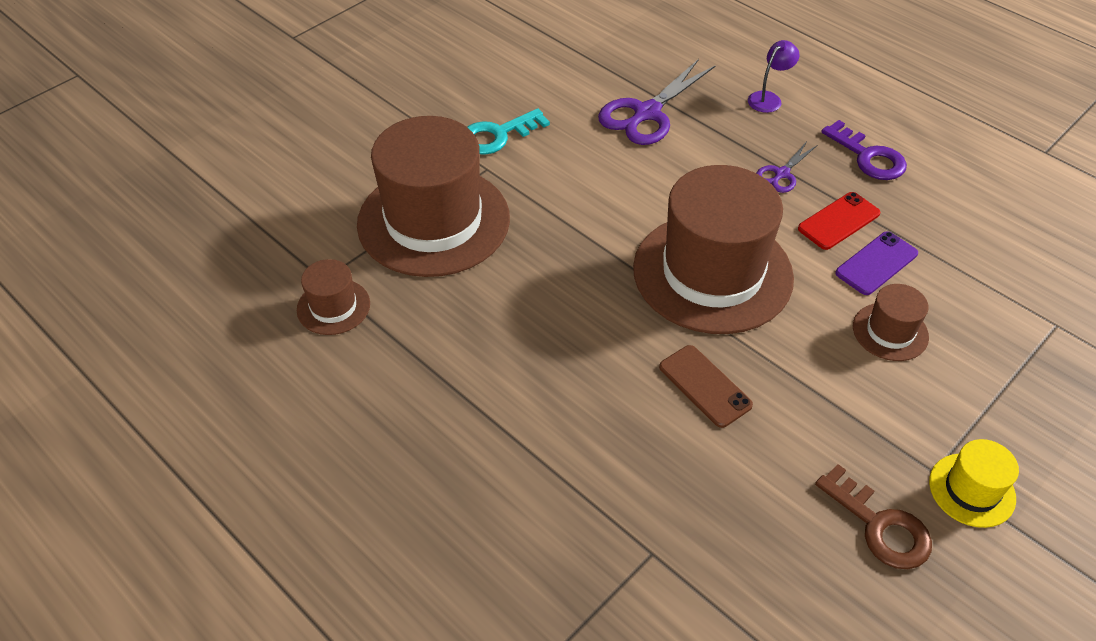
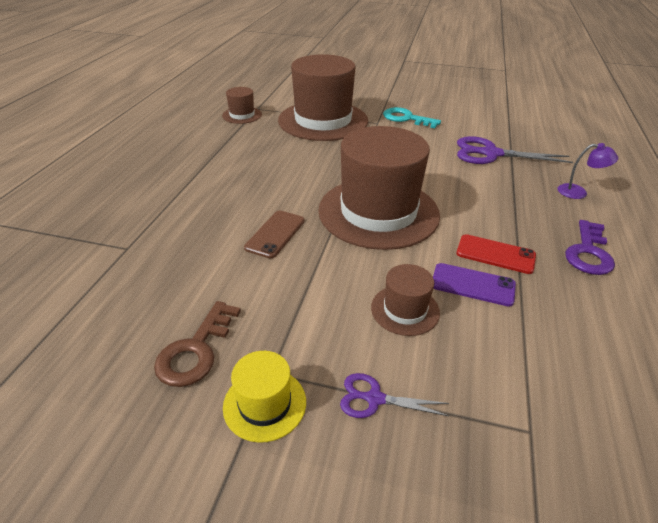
camera: 60 degrees right, 10 degrees down
purple scissors [756,143,816,193] -> purple scissors moved to [340,373,449,418]

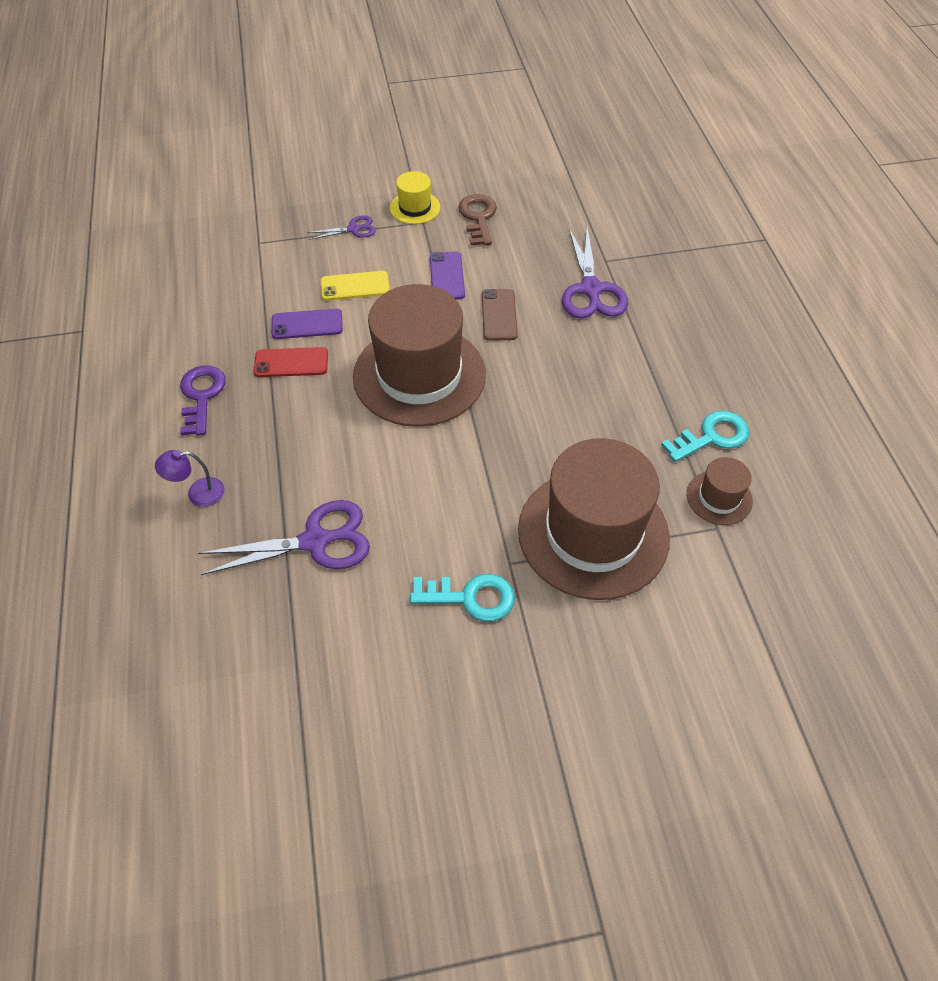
camera: 155 degrees right, 15 degrees up
brown hat [371,264,440,336] -> yellow phone [321,271,390,301]
none -> purple phone [430,251,465,299]
none -> purple scissors [562,228,628,318]
none -> turquoise key [661,411,749,462]

